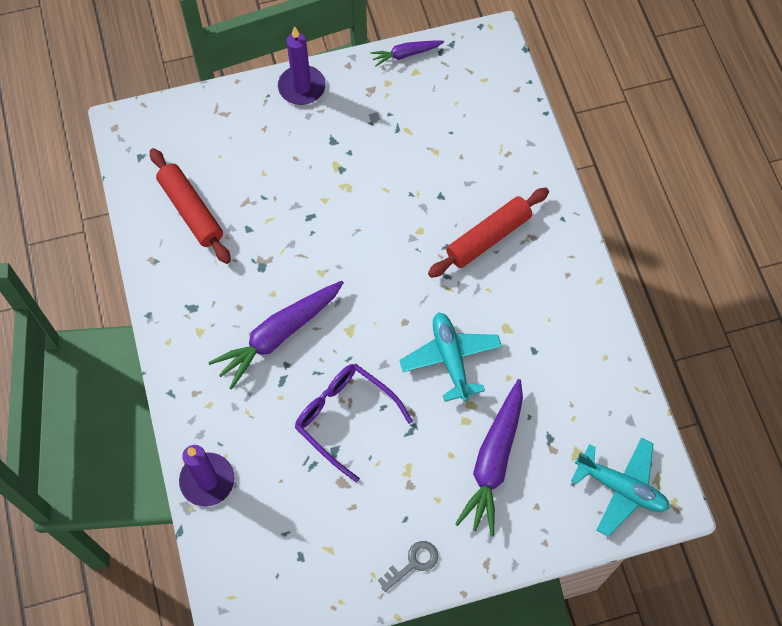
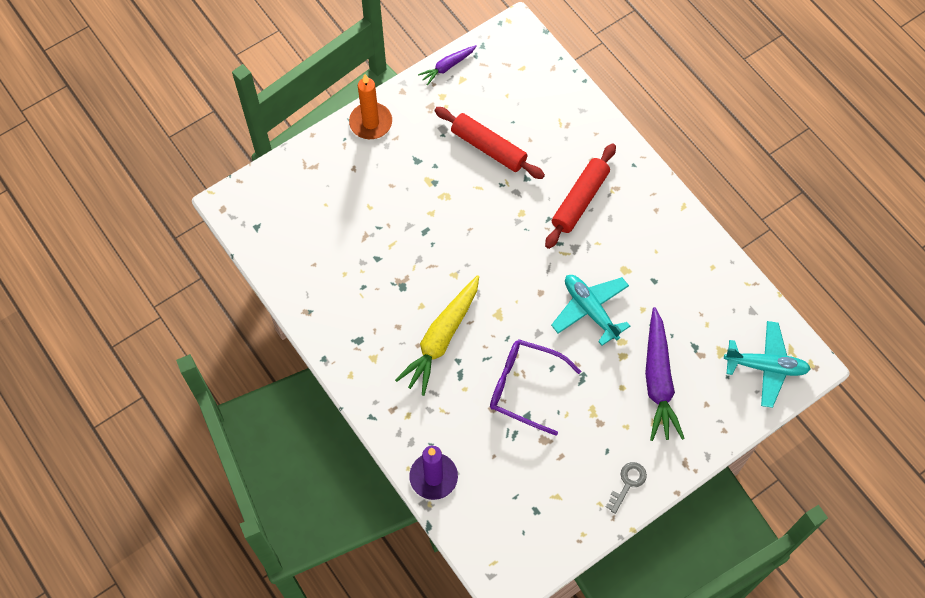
camera: 20 degrees left, 0 degrees up
red rolling pin [150,148,231,264] -> red rolling pin moved to [435,107,545,179]
purple carrot [208,281,344,389] -> yellow carrot [395,275,479,396]
purple candle [278,26,326,105] -> orange candle [349,74,392,139]

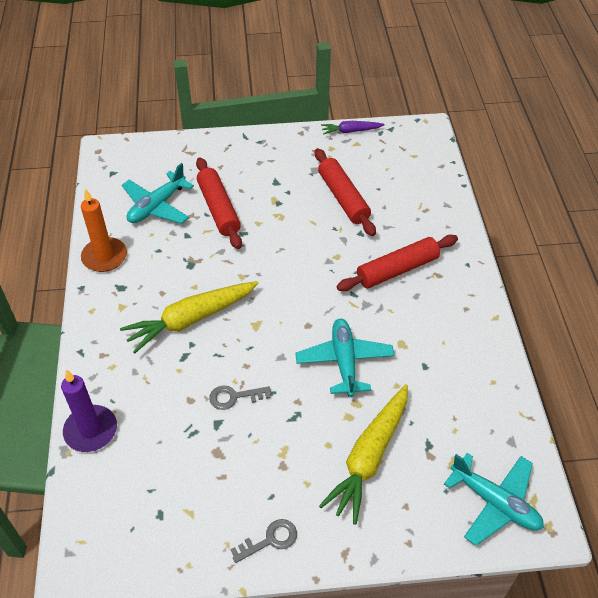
camera: 30 degrees right, 15 degrees down
orange candle [349,74,392,139] -> orange candle moved to [81,188,127,272]
purple glasses [490,339,581,436] -> grey key [209,385,271,410]
purple carrot [645,307,685,441] -> yellow carrot [319,384,408,525]
none -> turquoise plane [122,163,194,224]
none -> red rolling pin [196,157,242,249]

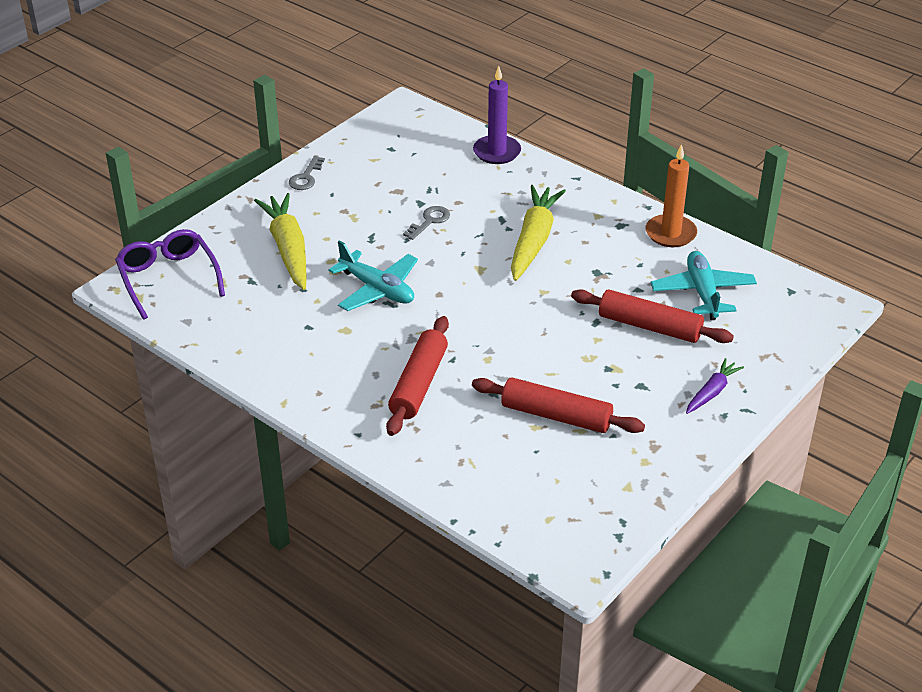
camera: 135 degrees right, 10 degrees down
purple carrot [321,121,385,135] -> purple carrot moved to [686,358,744,414]
turquoise plane [444,453,544,546] -> purple glasses [115,229,225,320]

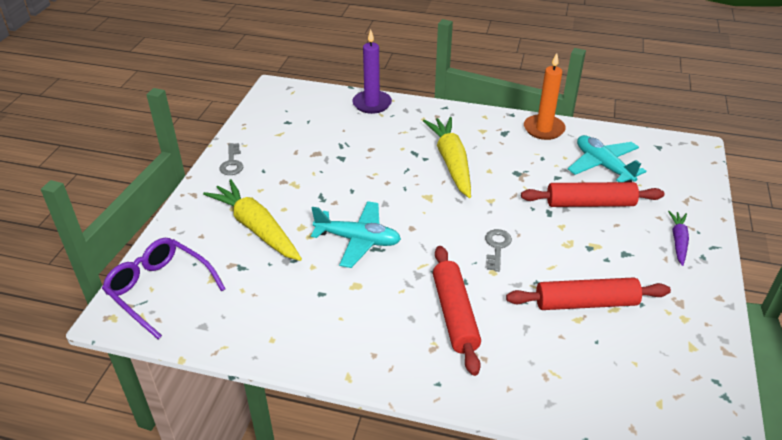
camera: 25 degrees left, 0 degrees up
grey key [403,206,450,240] -> grey key moved to [485,229,512,272]

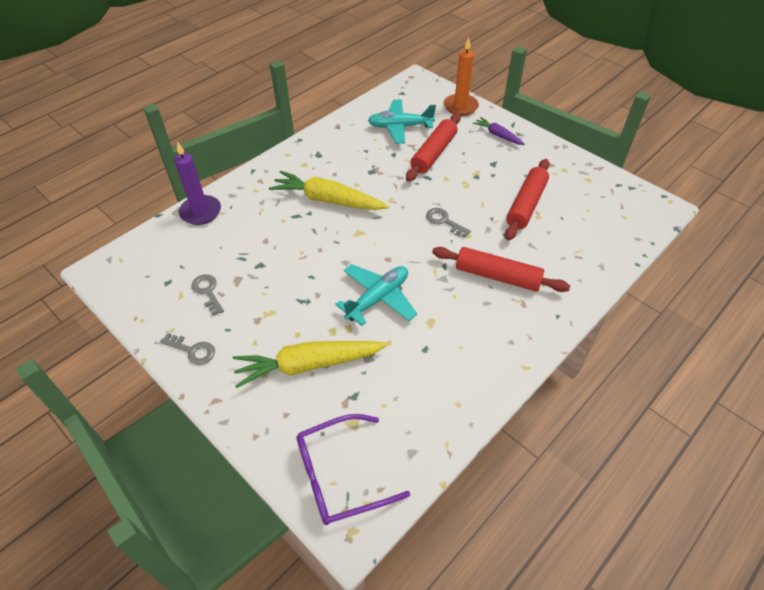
camera: 60 degrees left, 10 degrees up
orange candle [524,53,566,140] -> orange candle moved to [444,38,479,116]
none -> grey key [191,274,224,316]

